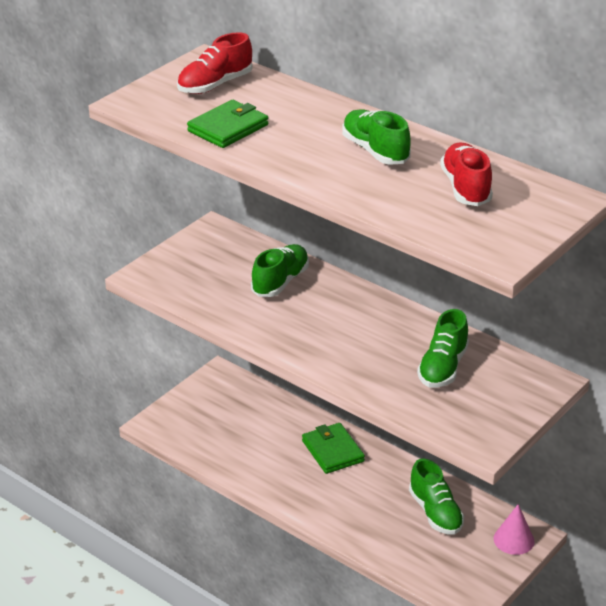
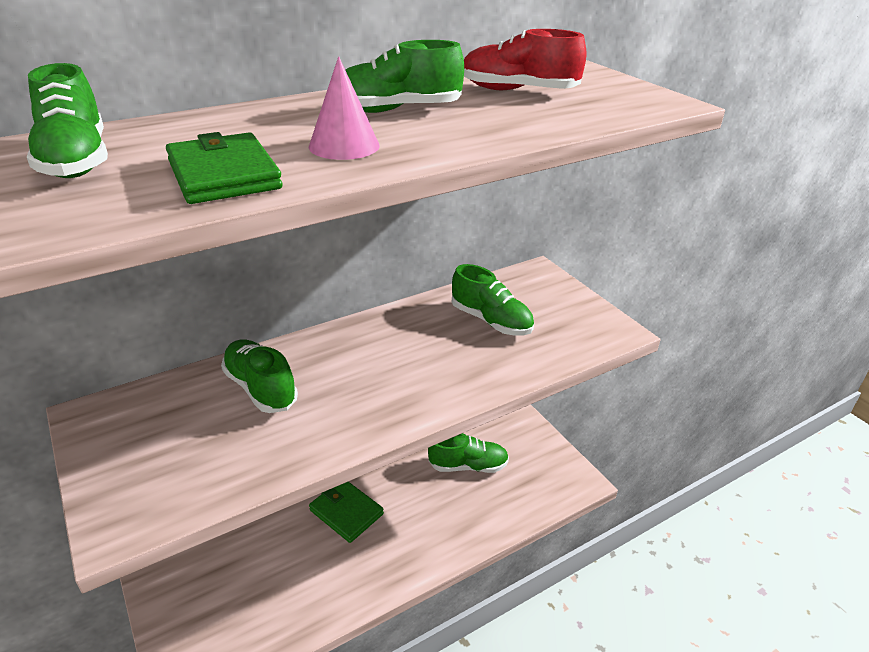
camera: 70 degrees left, 0 degrees up
red shoe [177,32,253,94] -> green shoe [27,63,108,178]
green wallet [302,423,365,474] -> green wallet turned 45 degrees clockwise [309,482,384,543]
pink cone [494,504,535,555] -> pink cone moved to [309,56,380,160]

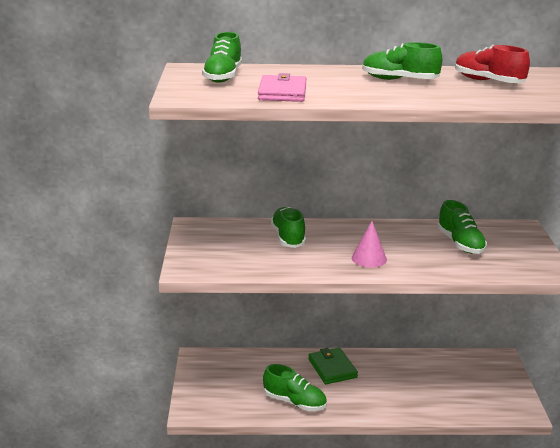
camera: 30 degrees right, 10 degrees down
green wallet [166,132,283,204] -> pink wallet [258,73,306,102]
pink cone [309,56,380,160] -> pink cone moved to [352,221,387,268]
green shoe [428,433,509,473] -> green shoe moved to [263,364,327,411]

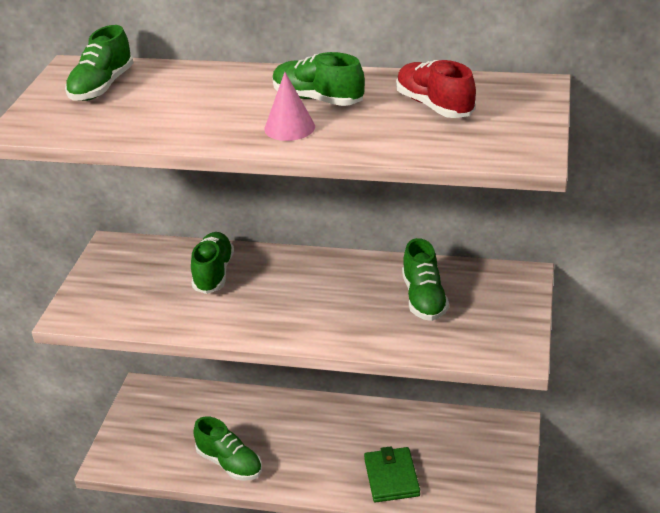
camera: 15 degrees right, 10 degrees up
pink wallet [258,73,306,102] -> none
green wallet [308,348,358,384] -> green wallet moved to [364,446,420,502]
pink cone [352,221,387,268] -> pink cone moved to [264,72,315,141]

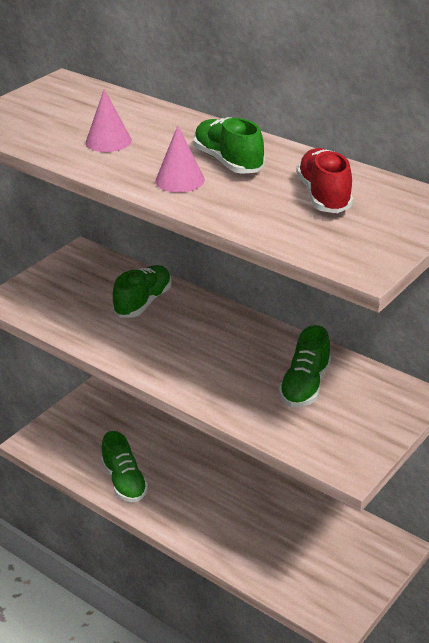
camera: 25 degrees right, 0 degrees up
green shoe [65,25,134,101] -> none
green wallet [364,446,420,502] -> none
none -> pink cone [86,89,132,152]

